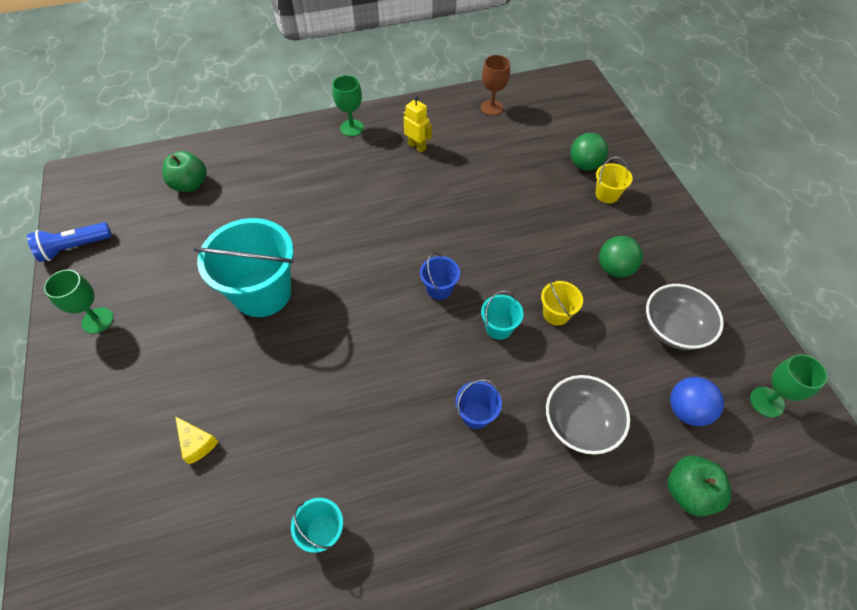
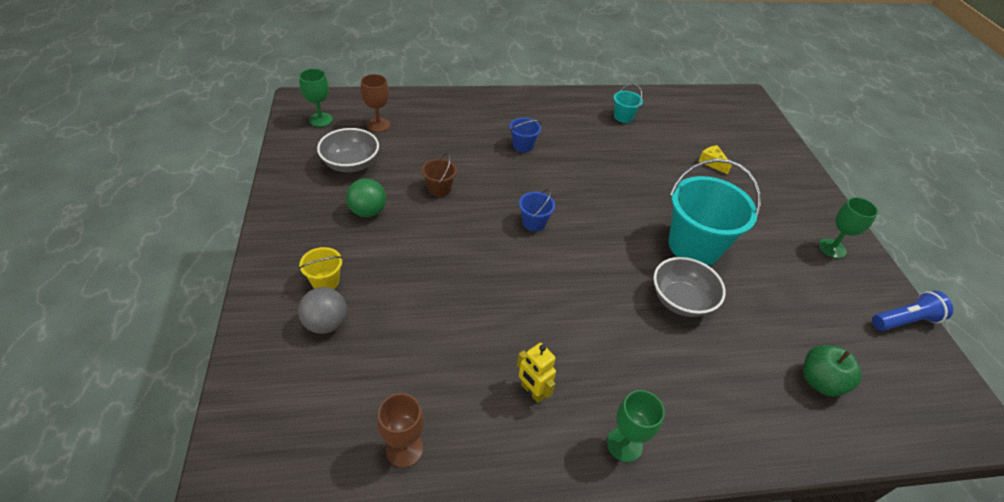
camera: 175 degrees left, 10 degrees down
turquoise bucket [481,290,523,340] -> none
yellow bucket [541,279,583,326] -> brown bucket [422,153,457,197]
grey bowl [546,375,630,455] -> grey bowl moved to [653,257,726,317]
green ball [570,133,608,171] -> grey ball [298,287,347,334]
green apple [668,456,731,516] -> none
blue ball [670,377,724,426] -> brown goblet [361,74,390,132]

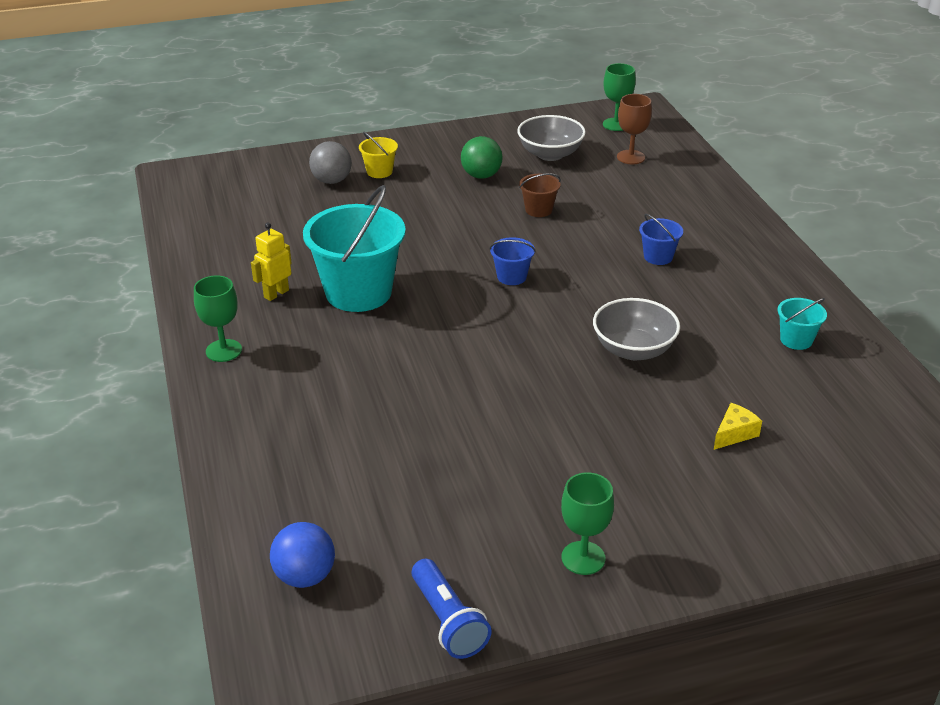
camera: 85 degrees right, 10 degrees down
brown goblet [377,393,424,468] -> none
grey bowl [653,257,726,317] -> grey bowl moved to [593,298,680,360]
turquoise bucket [669,159,761,266] -> turquoise bucket moved to [303,185,406,312]
green apple [803,345,862,397] -> none
none -> blue ball [270,522,335,588]

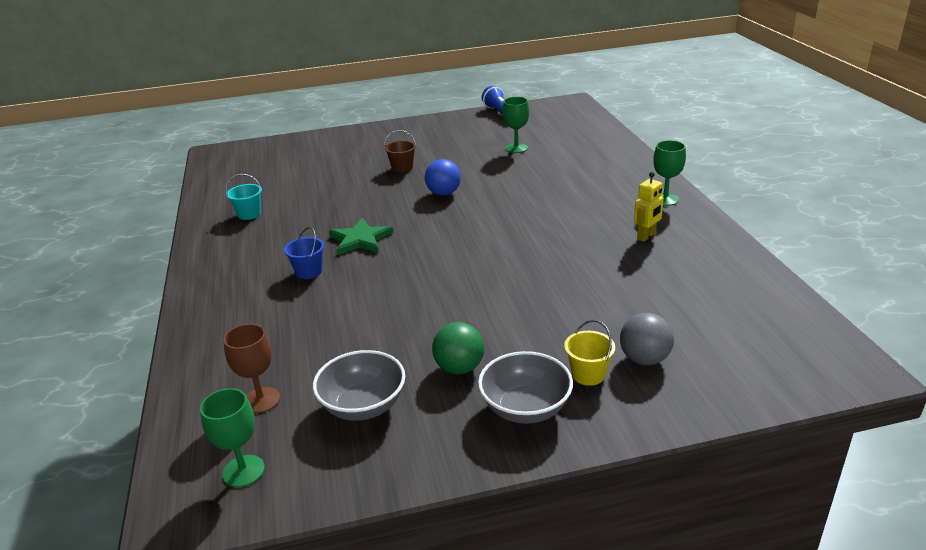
camera: 175 degrees left, 5 degrees down
blue ball [270,522,335,588] -> blue ball moved to [425,159,461,195]
turquoise bucket [303,185,406,312] -> none
blue bucket [489,237,536,285] -> none
brown bucket [519,173,561,217] -> brown bucket moved to [384,130,416,173]
green goblet [561,472,614,575] -> green goblet moved to [503,97,529,153]
grey bowl [593,298,680,360] -> grey bowl moved to [478,351,573,424]
yellow cheese [714,403,762,450] -> none
none -> green star [329,218,394,255]

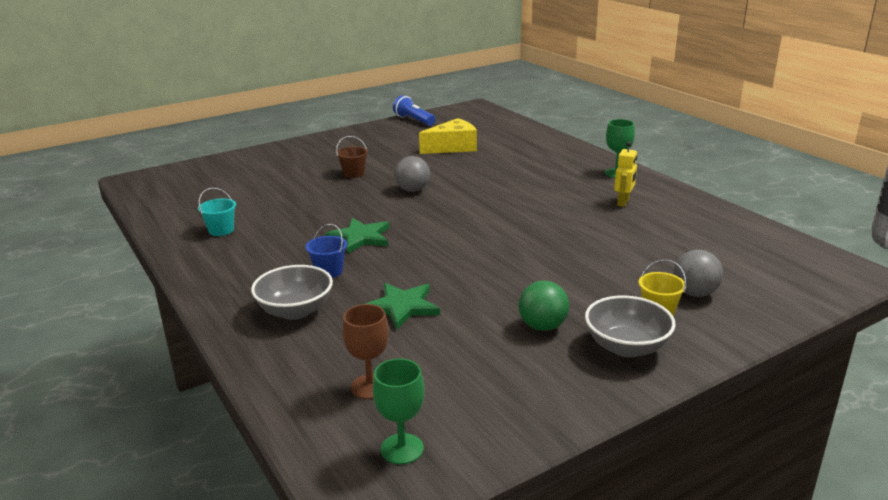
camera: 20 degrees left, 5 degrees down
grey bowl [313,350,405,421] -> grey bowl moved to [251,265,333,320]
blue ball [425,159,461,195] -> grey ball [394,156,430,192]
green goblet [503,97,529,153] -> yellow cheese [419,118,477,154]
none -> green star [365,283,440,330]

